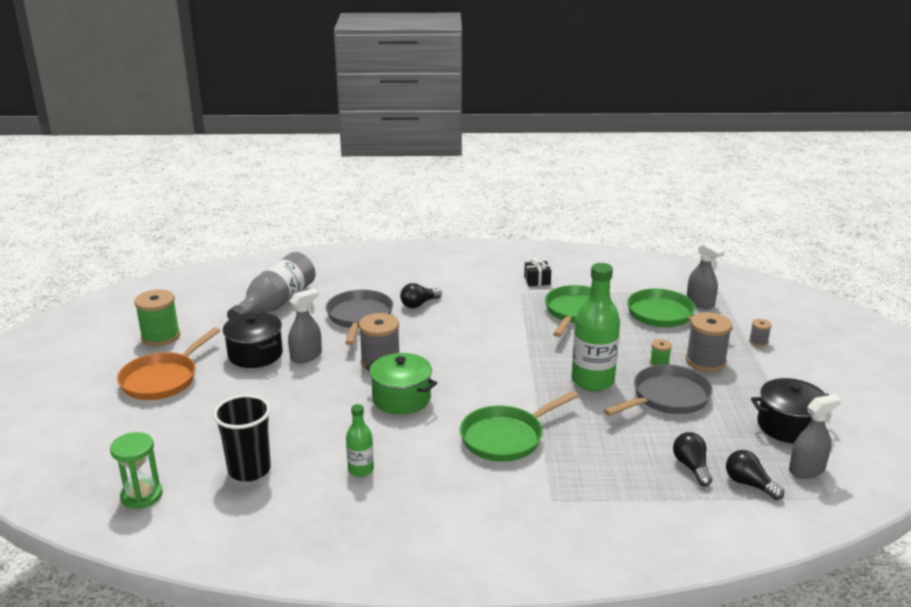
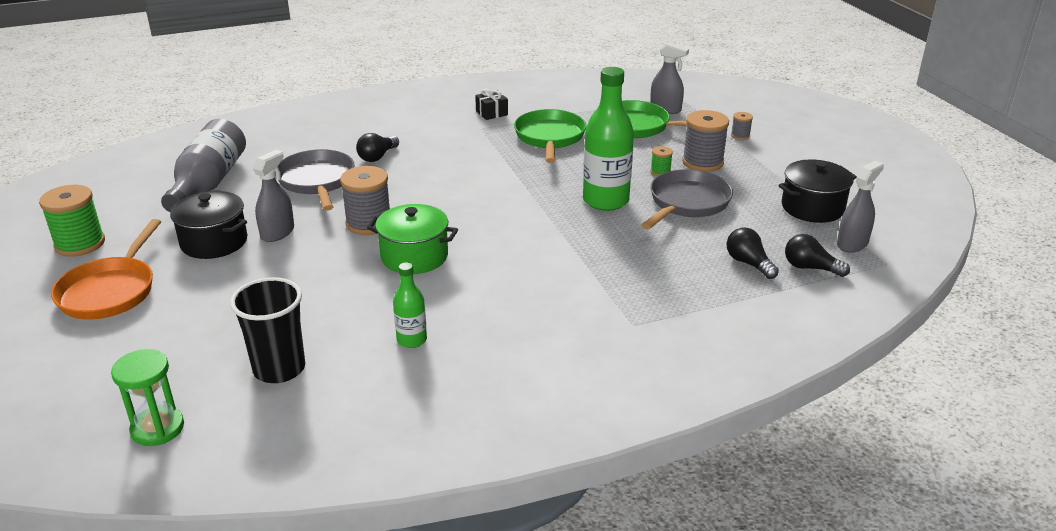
camera: 20 degrees left, 5 degrees up
green pan [460,391,578,462] -> none

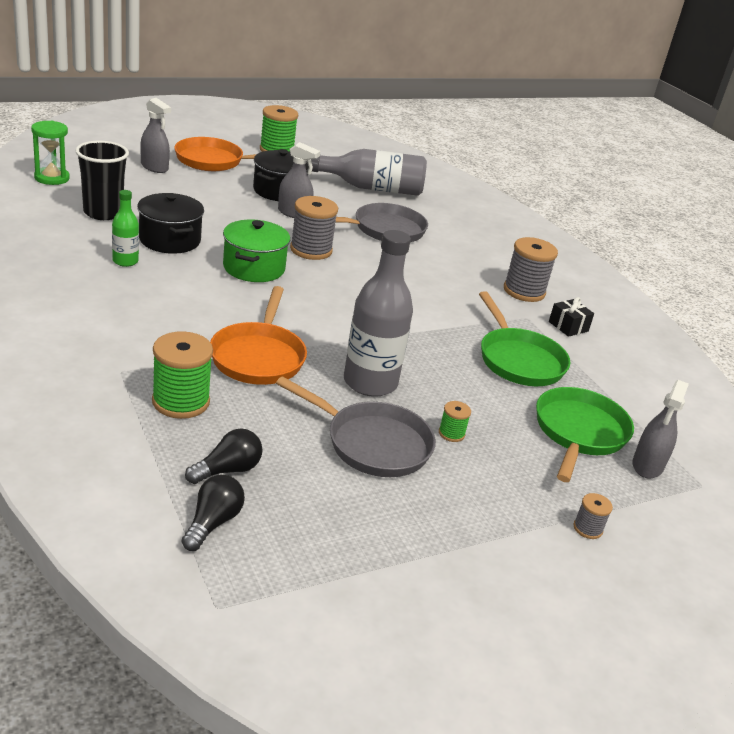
camera: 80 degrees right, 0 degrees up
black light bulb [356,133,399,162] -> none
green pan [514,109,586,163] -> green pan turned 75 degrees clockwise [479,291,570,386]
green bottle [583,67,634,211] -> grey bottle [344,230,413,397]
grey spool [682,110,729,172] -> grey spool moved to [504,237,558,302]
black pot [778,159,857,223] -> black pot moved to [137,193,204,254]
grey spray bottle [837,161,884,253] -> grey spray bottle moved to [140,98,171,173]
none -> green spool [152,331,213,419]
none -> orange pan [210,286,307,385]

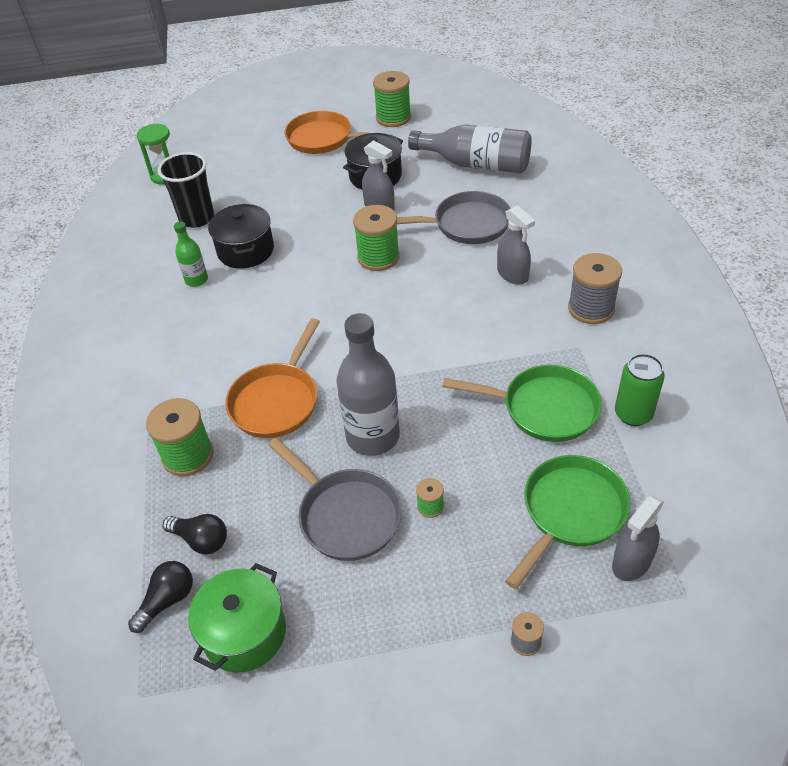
camera: 25 degrees right, 15 degrees up
grey spray bottle [140,98,171,173] -> grey spray bottle moved to [497,205,535,284]
black light bulb [185,428,262,484] -> black light bulb turned 45 degrees clockwise [163,514,227,554]
green pot [223,220,290,282] -> green pot moved to [188,563,286,673]
grey spool [290,196,338,260] -> green spool [353,205,400,271]
green pan [479,291,570,386] -> green pan turned 75 degrees counterclockwise [442,365,602,442]
black gift [549,297,594,337] -> none
none -> green can [615,354,665,426]

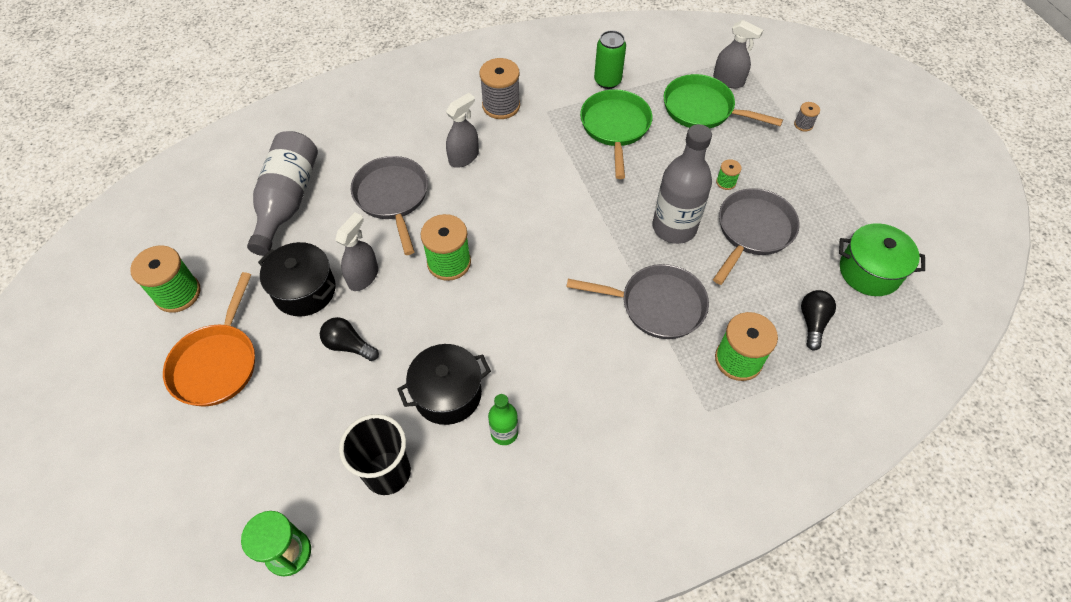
camera: 105 degrees left, 10 degrees up
black light bulb [128,561,193,633] -> black light bulb moved to [320,317,379,361]
orange pan [225,318,320,438] -> grey pan [567,264,709,339]

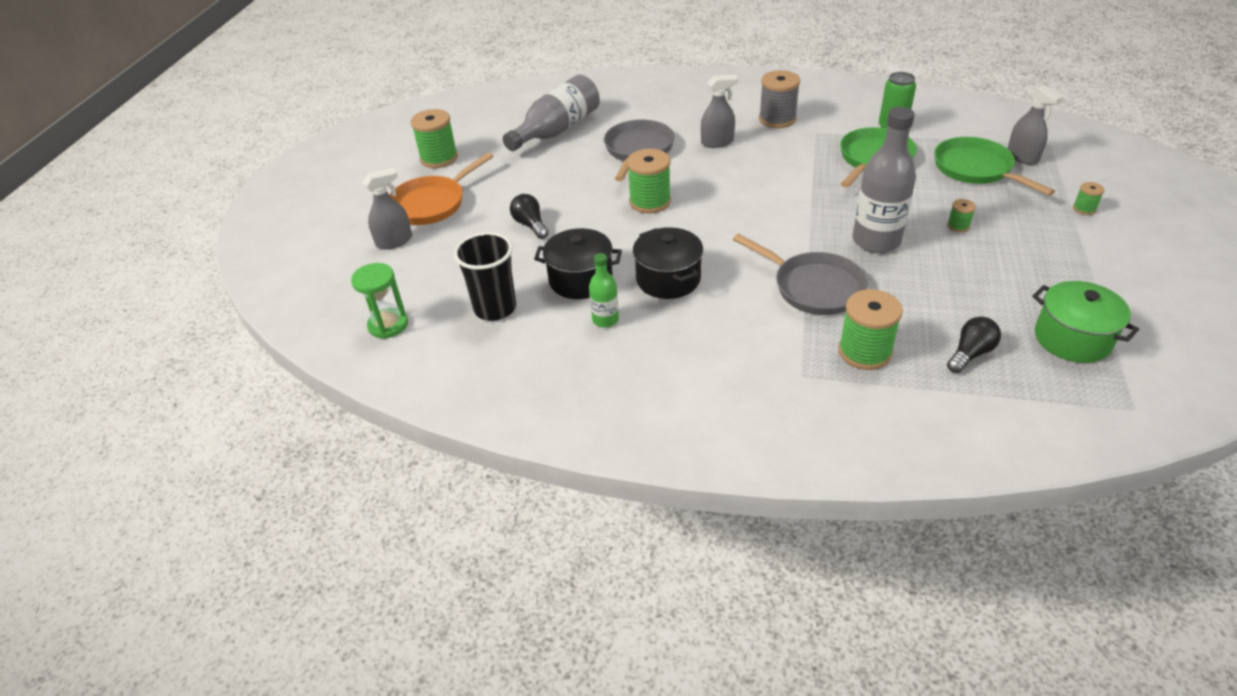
camera: 35 degrees right, 15 degrees down
black pot [258,242,335,317] -> black pot moved to [633,227,703,299]
grey spray bottle [335,213,378,291] -> grey spray bottle moved to [363,168,412,249]
grey pan [713,188,800,285] -> none
grey spool [794,102,820,132] -> green spool [1073,182,1105,215]

